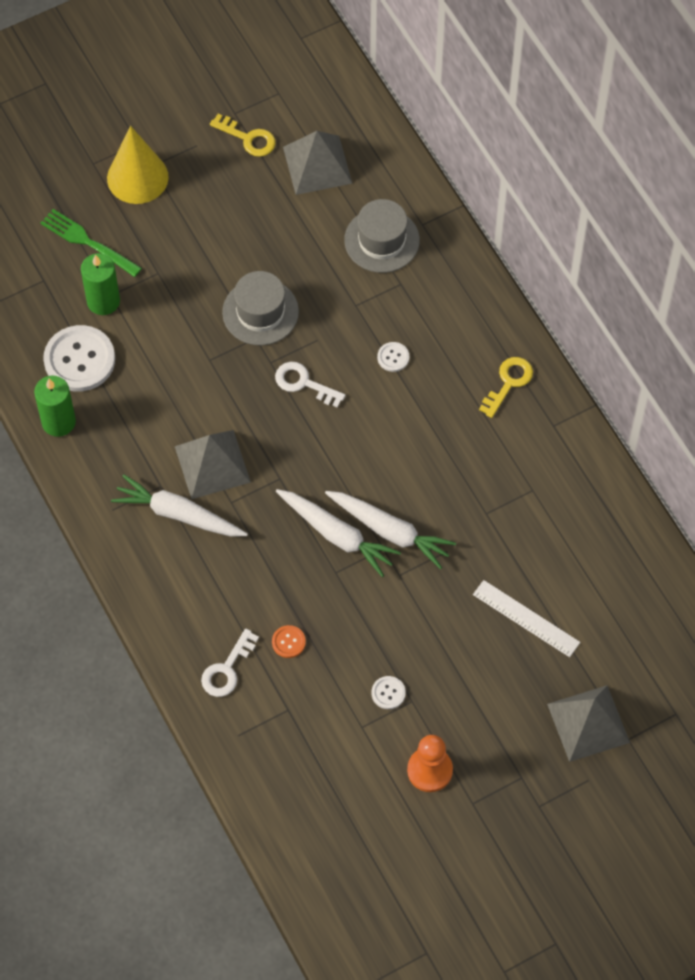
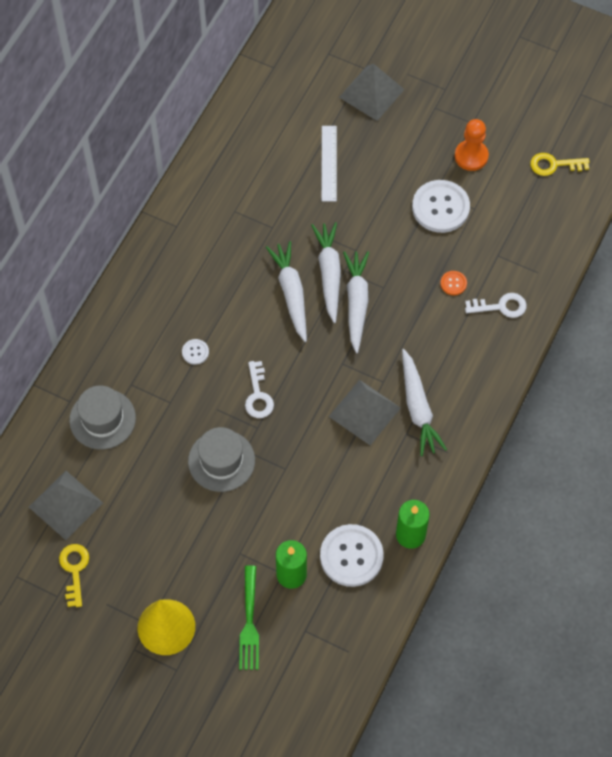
camera: 125 degrees left, 0 degrees up
white button [372,676,406,709] -> white button [412,180,470,233], size x2.22
yellow key [479,357,533,418] -> yellow key moved to [530,153,590,176]
none -> white carrot [266,241,307,342]

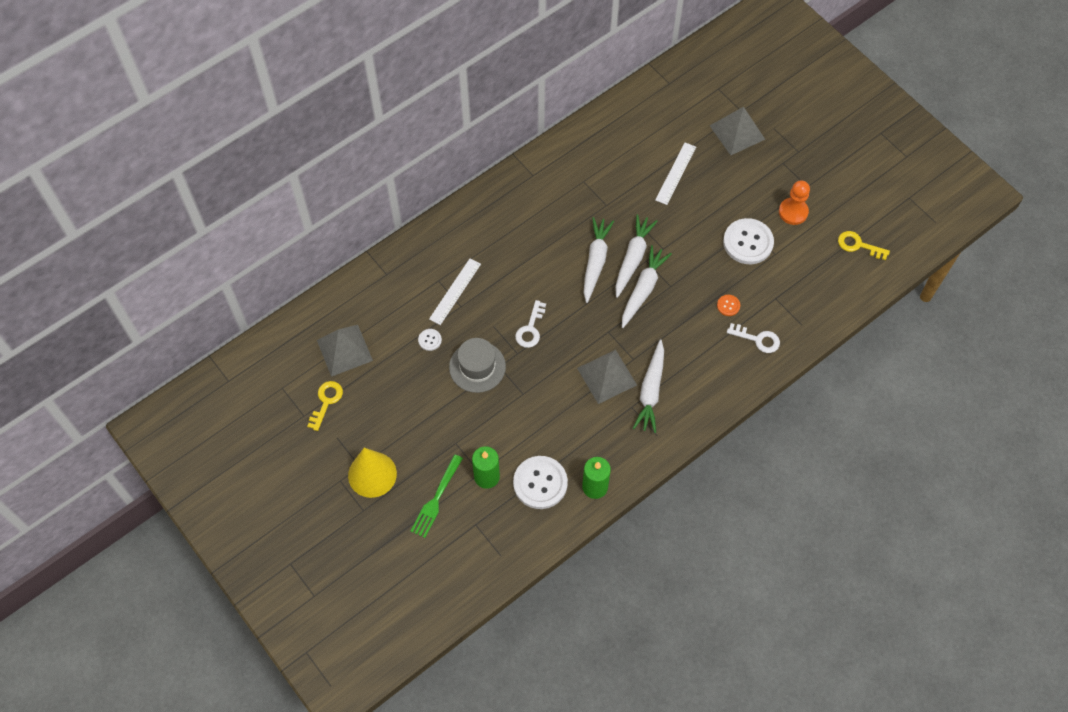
camera: 25 degrees right, 0 degrees up
grey hat [69,386,136,449] -> none
white button [182,339,209,365] -> white button moved to [418,329,442,351]
none -> white ruler [429,259,481,325]

